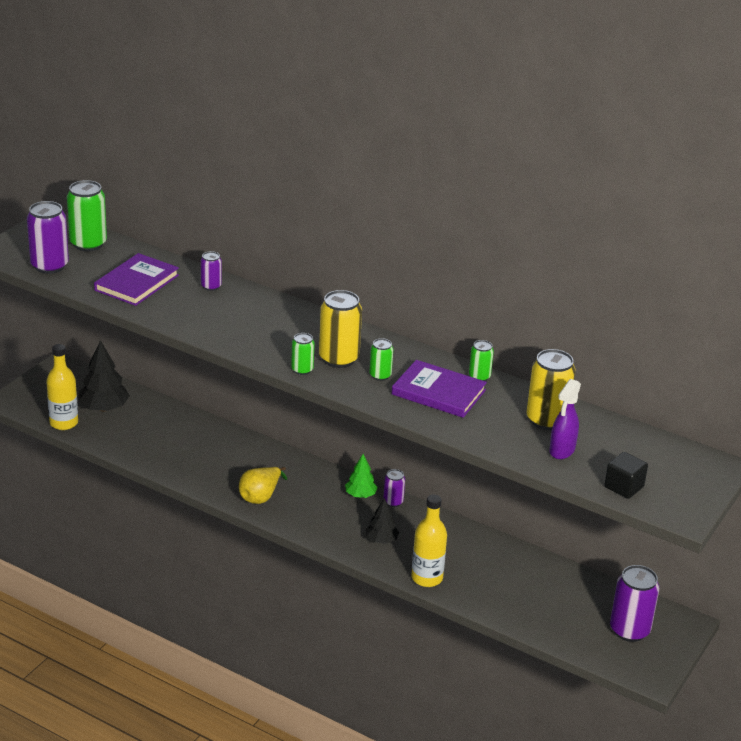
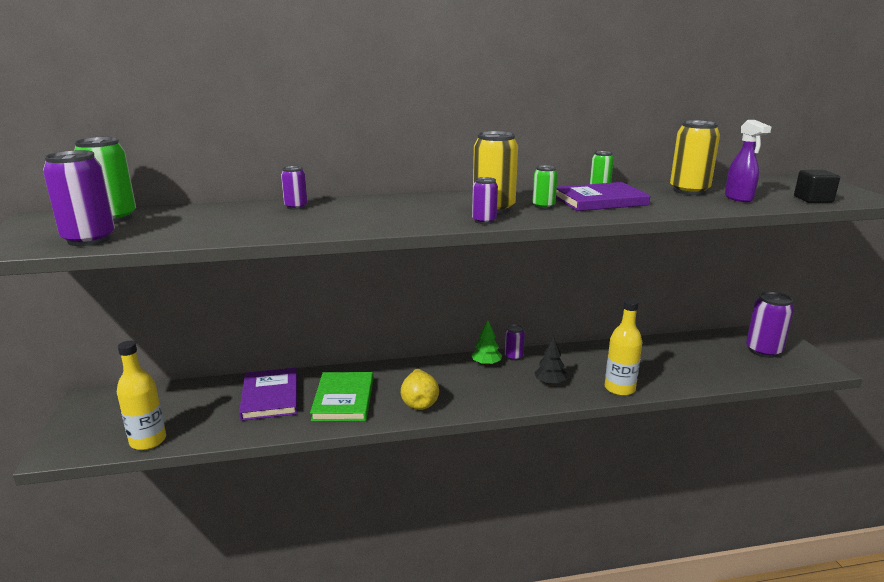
camera: 40 degrees left, 10 degrees down
black tree [78,340,130,412] -> none
purple book [94,253,179,306] -> purple book moved to [239,368,297,421]
green can [291,333,315,375] -> purple can [472,177,498,224]
none -> green book [310,372,373,421]

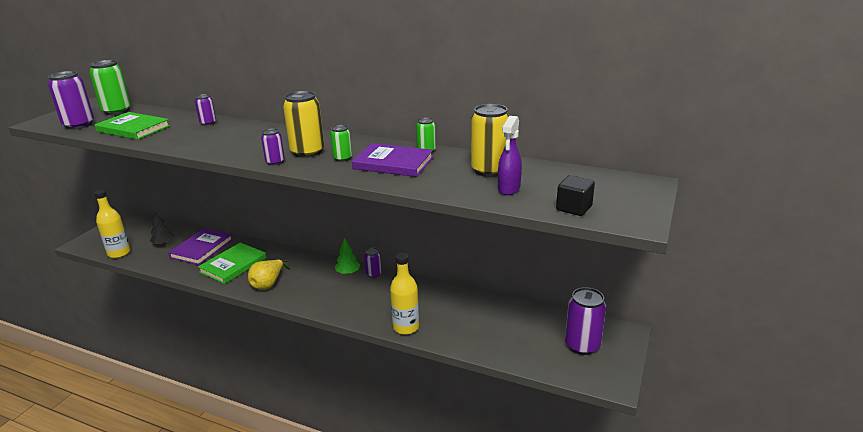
camera: 35 degrees right, 5 degrees up
black tree [534,337,567,385] -> black tree moved to [150,212,175,245]
none -> green book [95,112,170,140]

